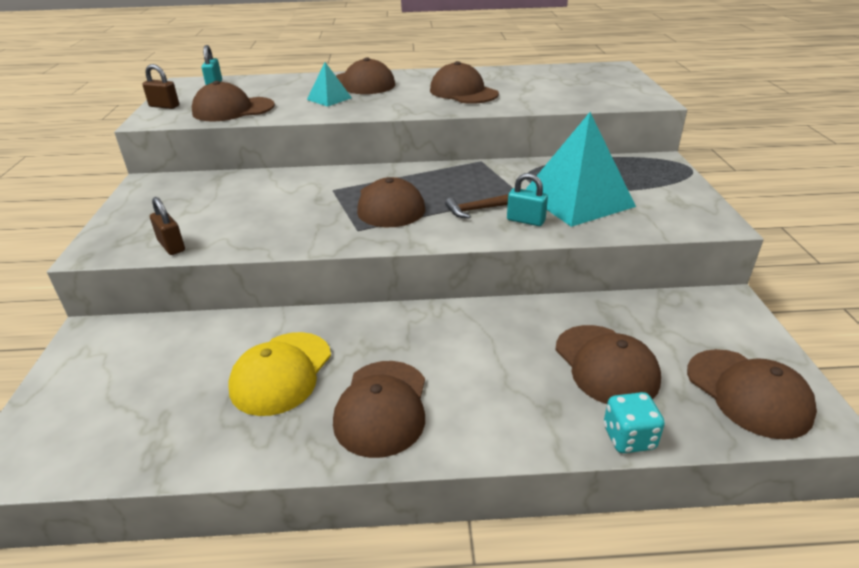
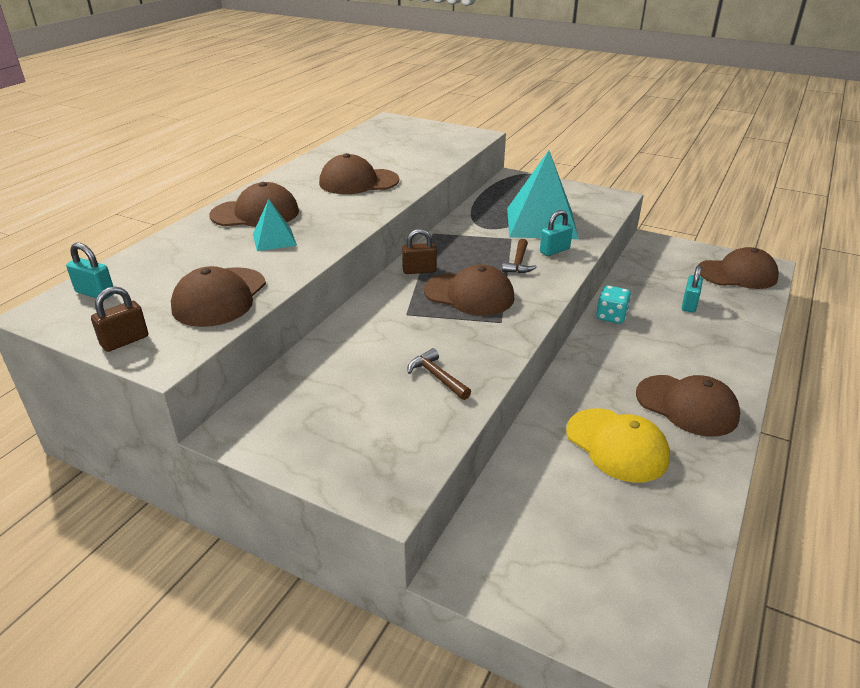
camera: 60 degrees left, 0 degrees up
brown padlock [150,197,185,255] -> brown padlock moved to [402,229,437,274]
brown cap [556,325,661,404] -> turquoise padlock [682,265,703,313]
turquoise dice [604,392,665,453] -> turquoise dice moved to [596,286,631,324]
none -> brown hammer [407,348,471,400]

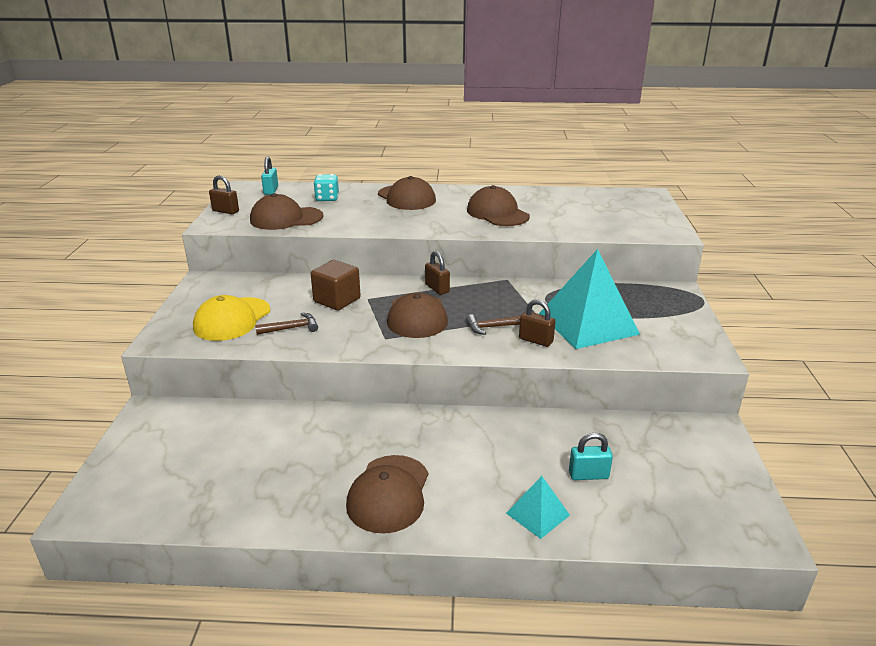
camera: 65 degrees right, 5 degrees down
turquoise pyramid [253,199,297,251] -> turquoise pyramid moved to [506,476,570,539]
brown hammer [407,348,471,400] -> brown hammer turned 45 degrees clockwise [255,313,318,335]
turquoise padlock [540,210,573,256] -> brown padlock [519,299,555,347]
yellow cap [566,408,670,482] -> yellow cap moved to [193,295,270,341]
turquoise dice [596,286,631,324] -> turquoise dice moved to [313,174,339,201]
brown cap [699,247,779,289] -> none
none -> brown cube [311,260,361,310]

